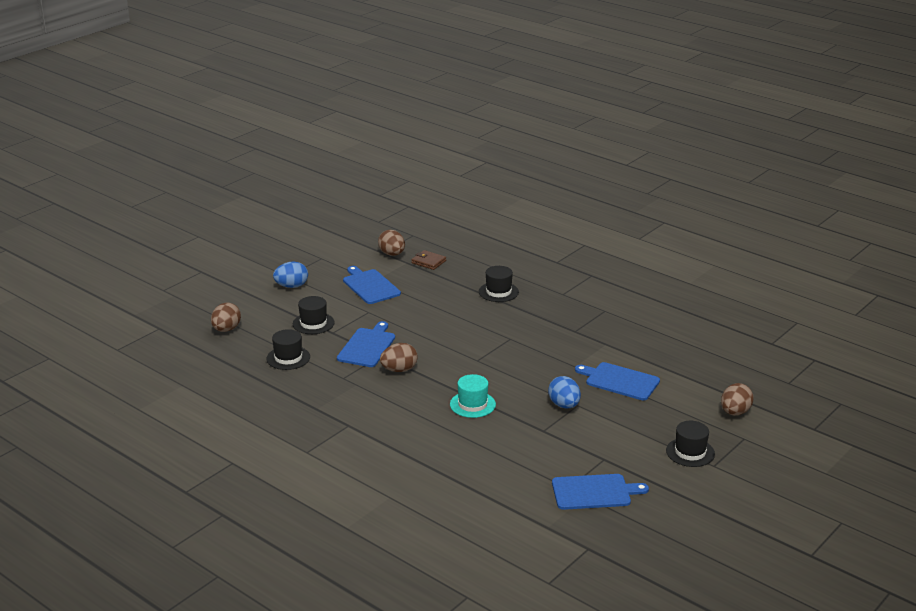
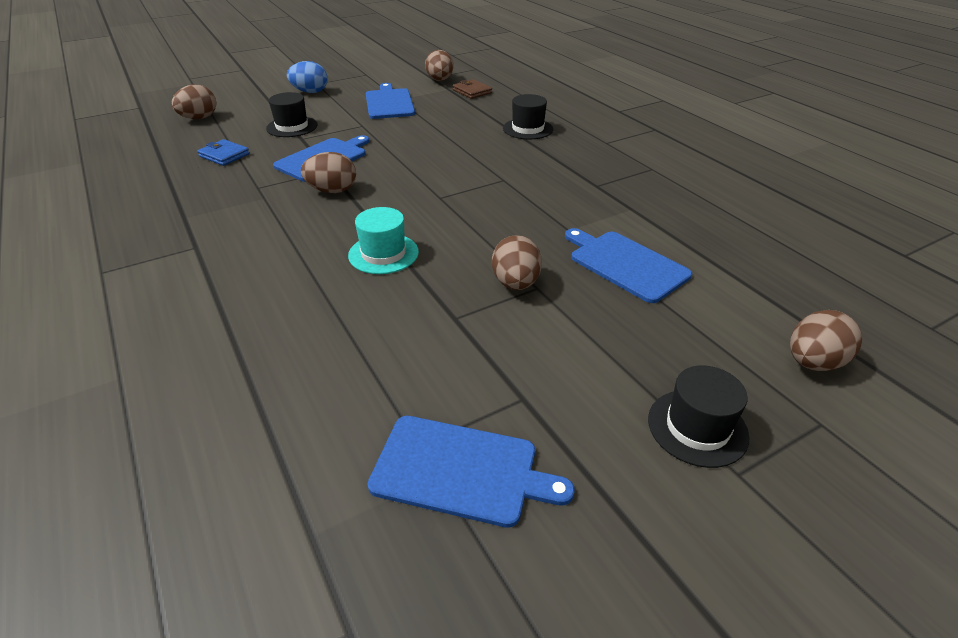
camera: 20 degrees right, 10 degrees up
black hat [267,329,310,370] -> blue wallet [197,139,250,166]
blue egg [548,376,581,409] -> brown egg [492,235,542,290]

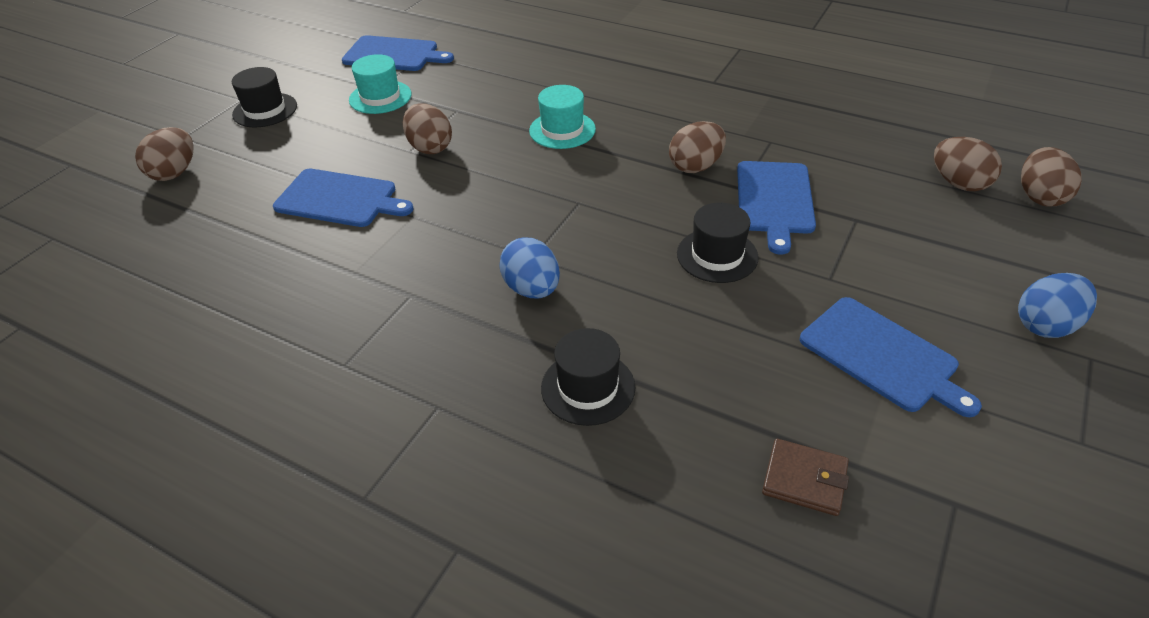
camera: 150 degrees right, 5 degrees up
blue wallet [197,139,250,166] -> none
black hat [266,92,318,137] -> black hat moved to [677,203,759,283]
blue cutting board [368,416,575,528] -> blue cutting board turned 150 degrees counterclockwise [342,35,454,71]
brown egg [425,50,454,81] -> brown egg moved to [934,137,1002,191]
none -> turquoise hat [349,54,412,114]
none -> blue egg [499,238,560,298]

